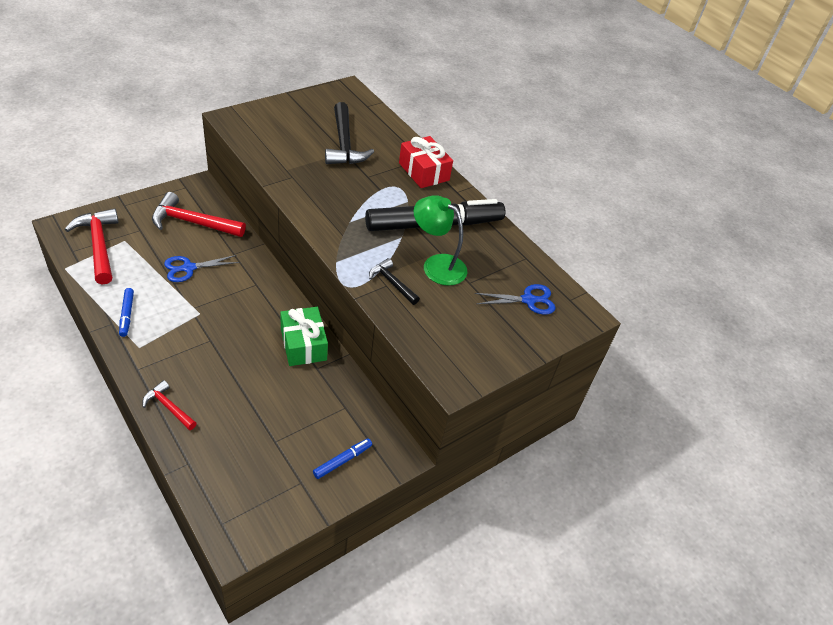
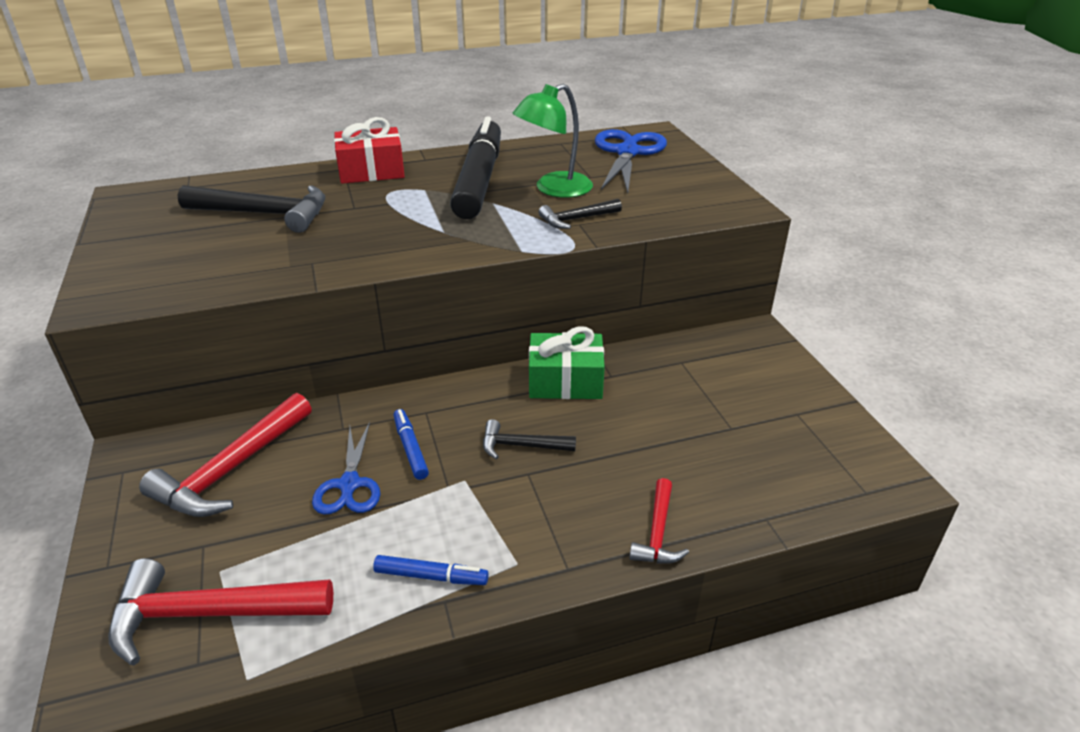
camera: 65 degrees left, 10 degrees down
red hammer [142,380,197,430] -> red hammer turned 45 degrees counterclockwise [629,478,689,564]
blue marker [313,438,372,479] -> blue marker moved to [394,409,429,480]
blue scissors [474,284,556,315] -> blue scissors [595,129,667,193], size x1.59
none -> black hammer [483,419,576,459]

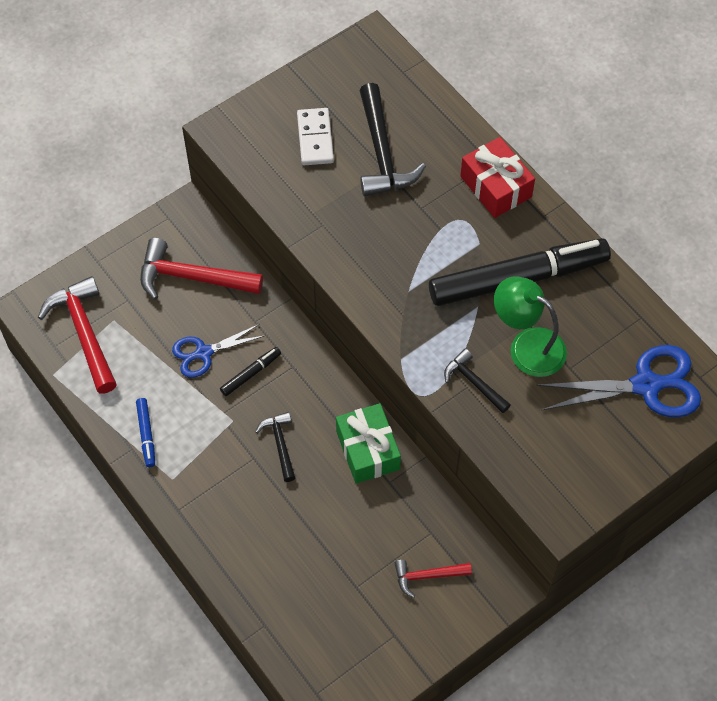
camera: 70 degrees right, 25 degrees up
blue marker [394,409,429,480] -> black marker [220,347,281,396]
red hammer [629,478,689,564] -> red hammer moved to [395,560,472,598]
none -> white domino [297,108,334,165]

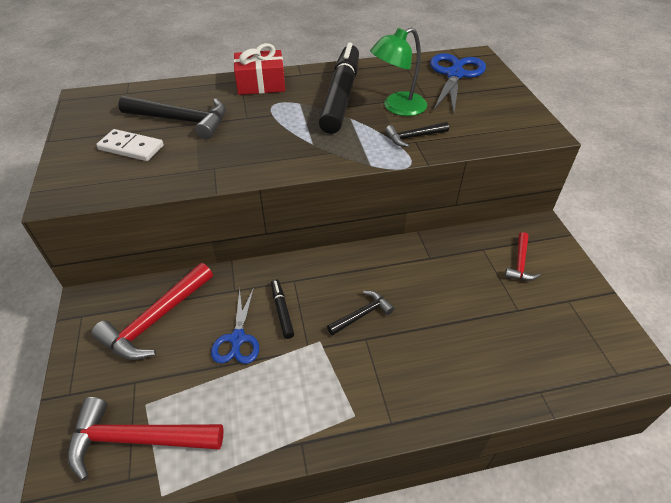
camera: 65 degrees left, 15 degrees down
blue marker [136,398,155,467] -> none
black hammer [255,412,295,482] -> black hammer turned 135 degrees clockwise [327,291,394,336]
green gift [336,403,401,484] -> none

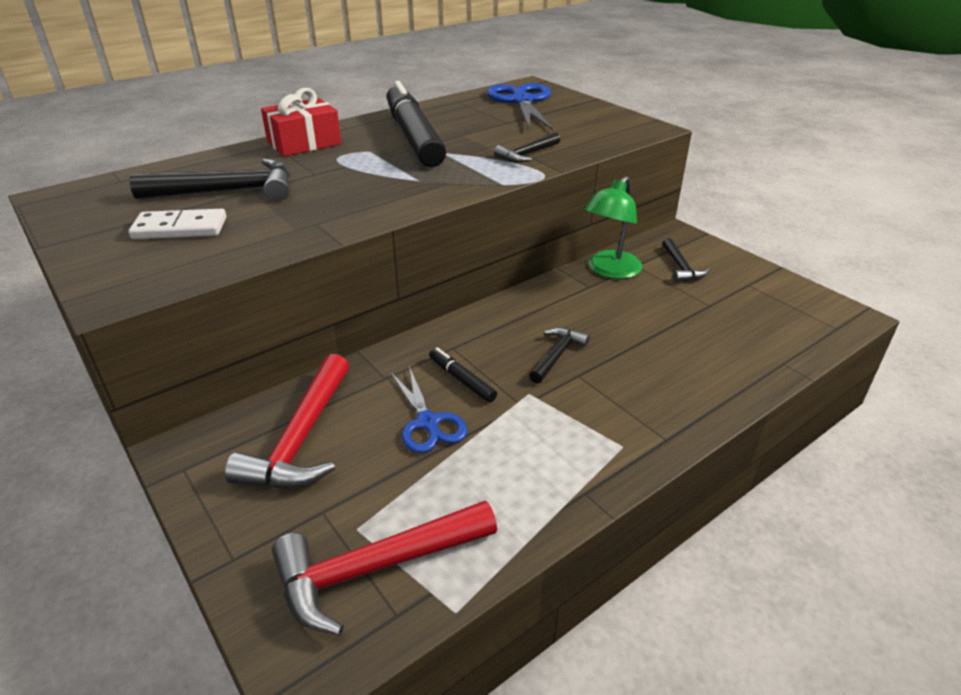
camera: 25 degrees left, 10 degrees down
green lamp [370,27,427,116] -> green lamp moved to [584,176,642,279]
red hammer [504,232,541,281] -> black hammer [662,238,709,282]

